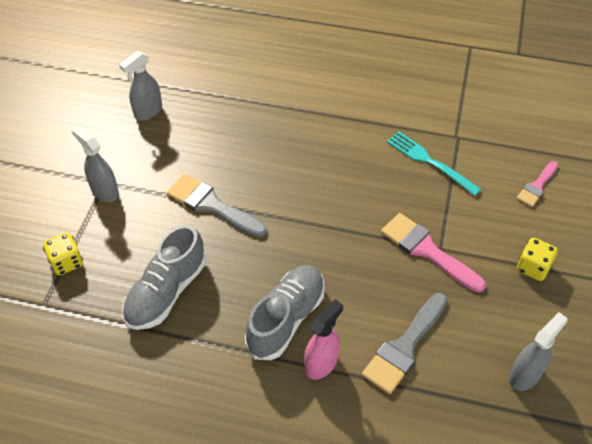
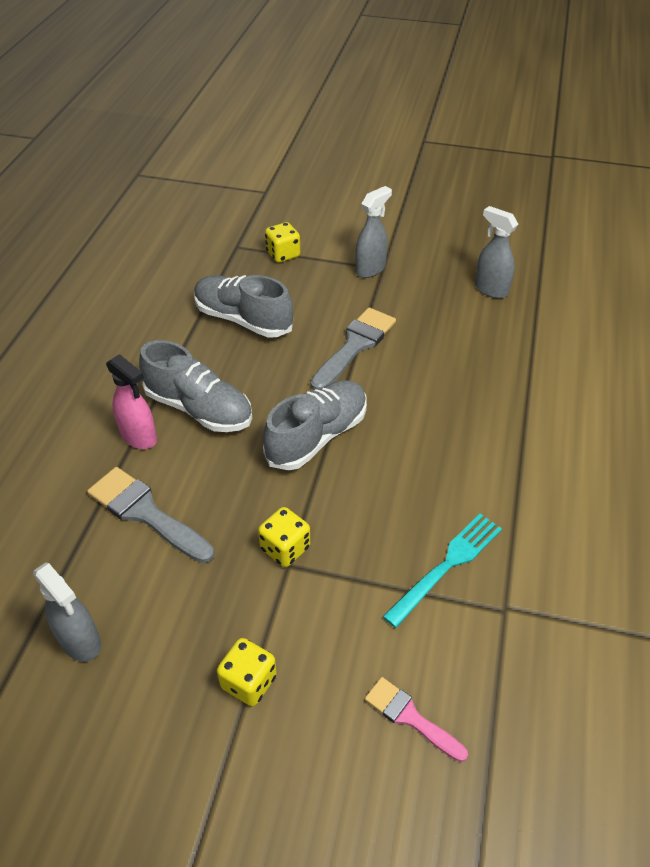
camera: 90 degrees right, 5 degrees down
pink brush [381,213,486,292] -> yellow dice [258,507,310,567]
none -> grey shoe [263,380,367,470]

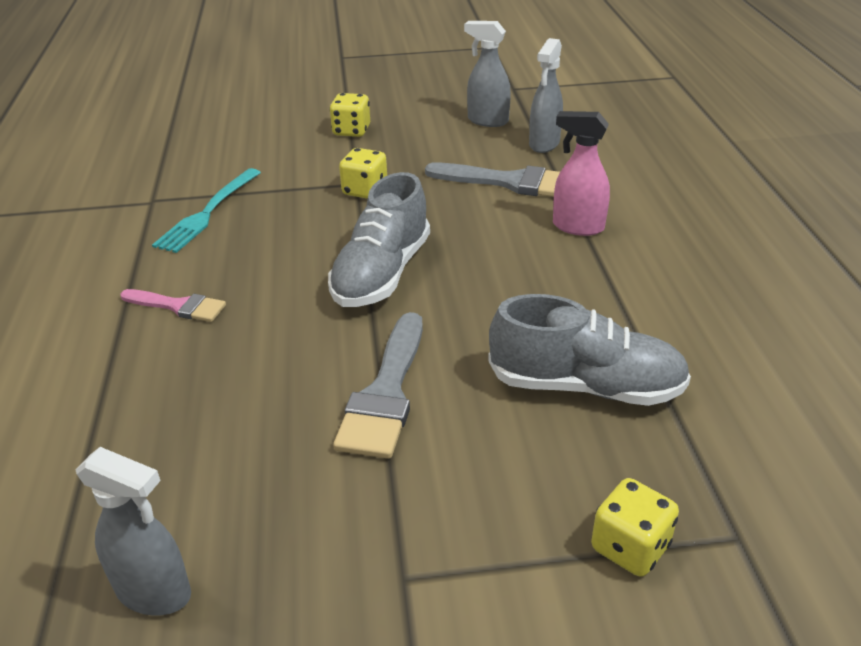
camera: 160 degrees right, 10 degrees down
grey shoe [139,340,252,432] -> none
grey spray bottle [355,186,392,278] -> grey spray bottle moved to [529,38,563,153]
pink brush [365,677,468,762] -> pink brush moved to [120,289,226,322]

